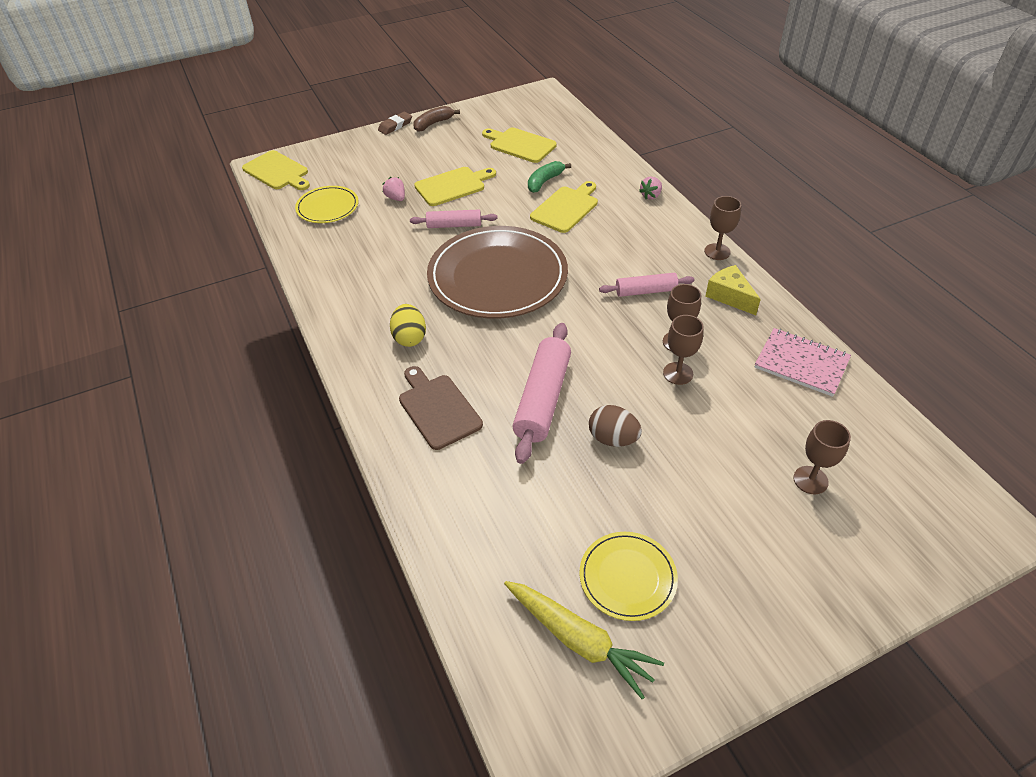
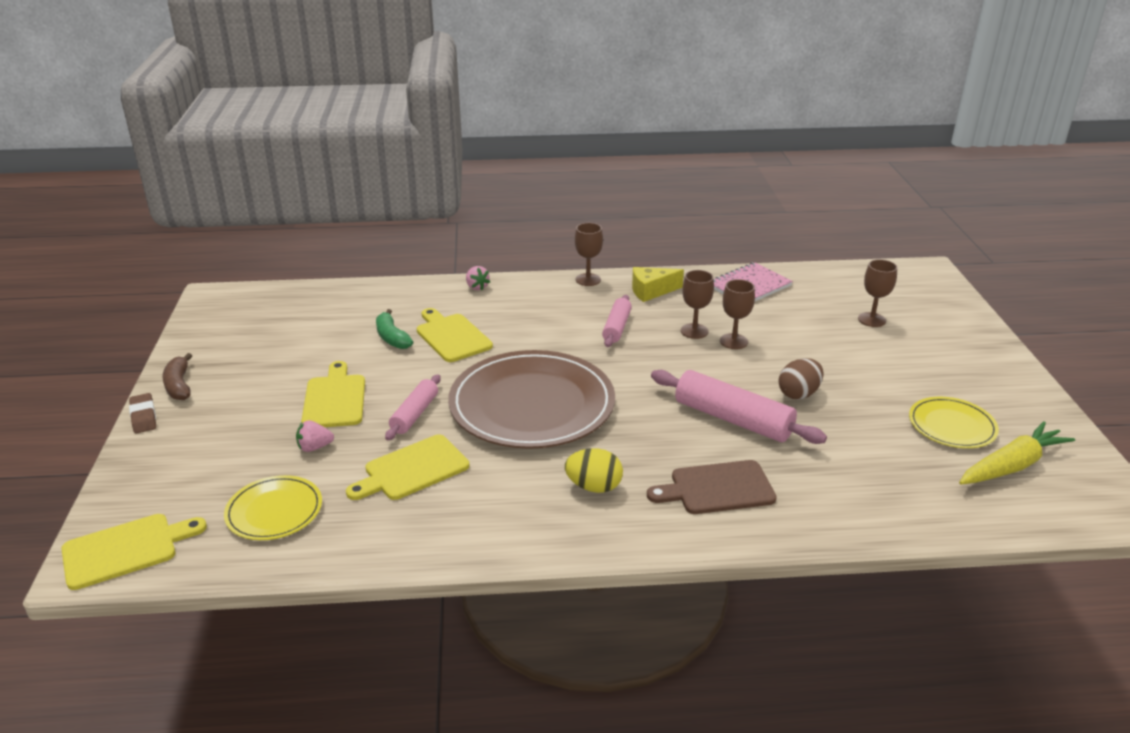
camera: 70 degrees left, 15 degrees down
yellow cutting board [482,128,557,163] -> yellow cutting board moved to [346,435,469,500]

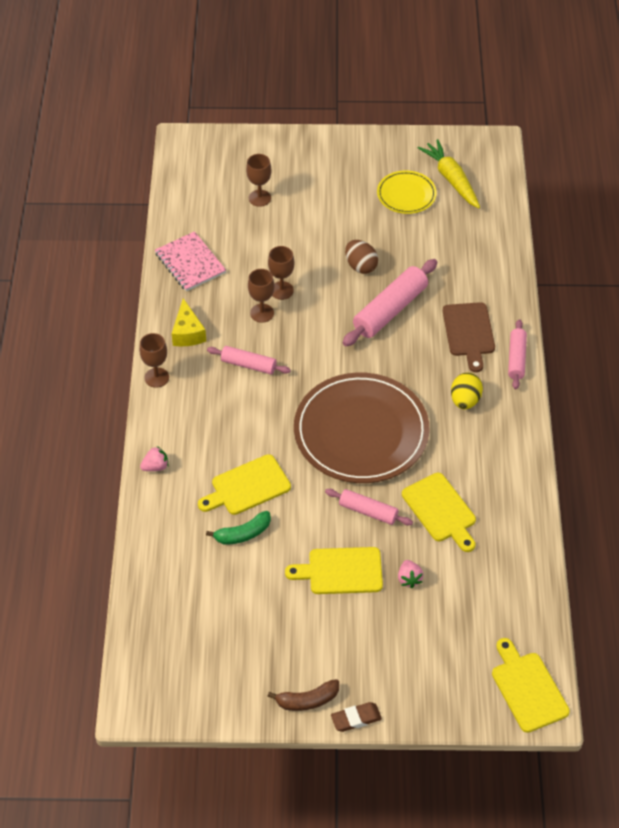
camera: 85 degrees left, 20 degrees up
yellow plate [224,475,322,540] -> none
none -> pink rolling pin [508,319,527,389]

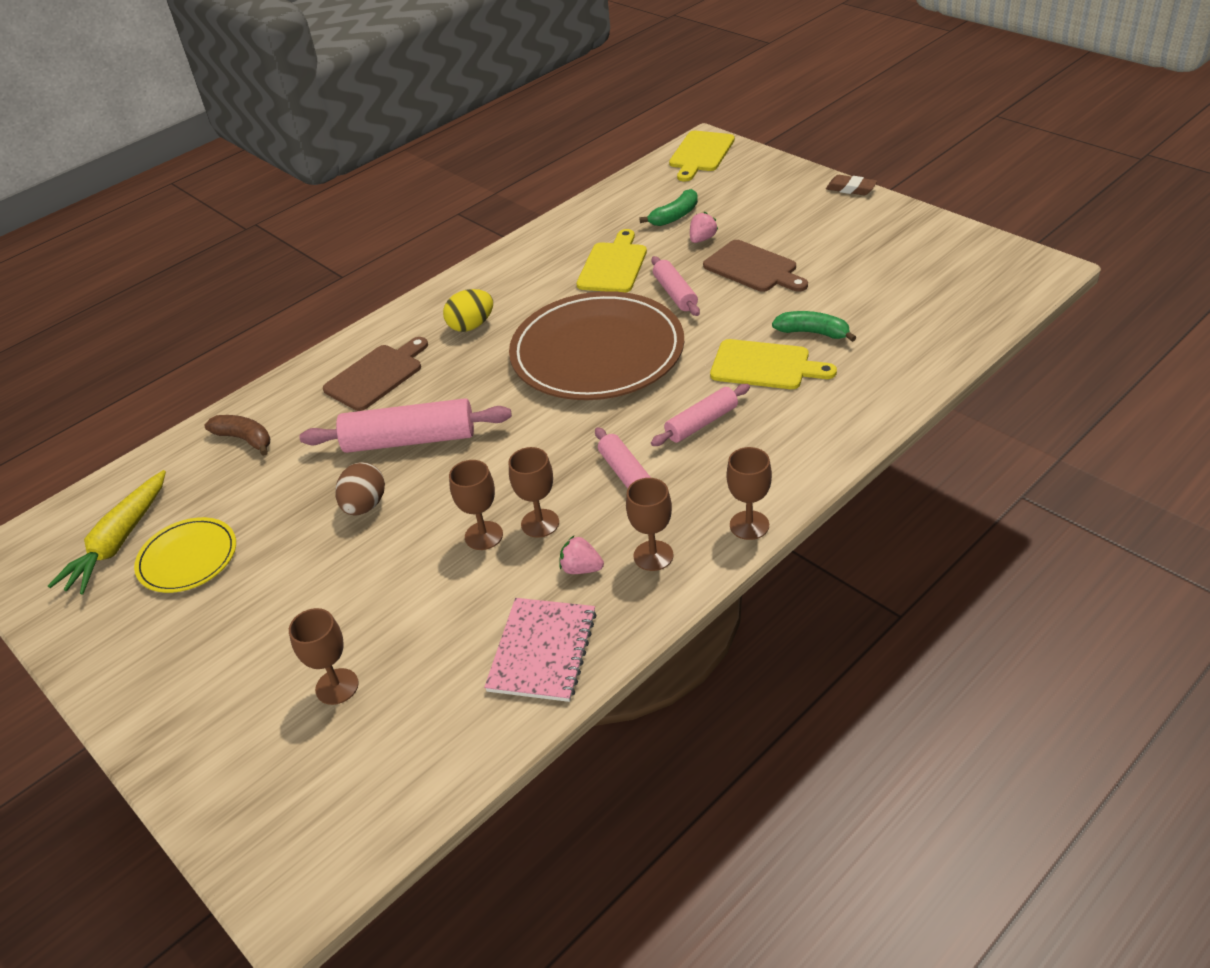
camera: 130 degrees left, 10 degrees down
pink strawberry [140,446,169,471] -> pink strawberry moved to [560,536,604,574]
yellow cheese [172,298,206,346] -> brown goblet [626,478,673,571]
brown banana [267,679,339,711] -> brown banana moved to [205,415,270,456]
yellow cutting board [285,547,383,594] -> brown cutting board [703,240,808,292]
pink rolling pin [508,319,527,389] -> pink rolling pin moved to [651,384,750,446]
none -> green banana [639,189,698,226]

